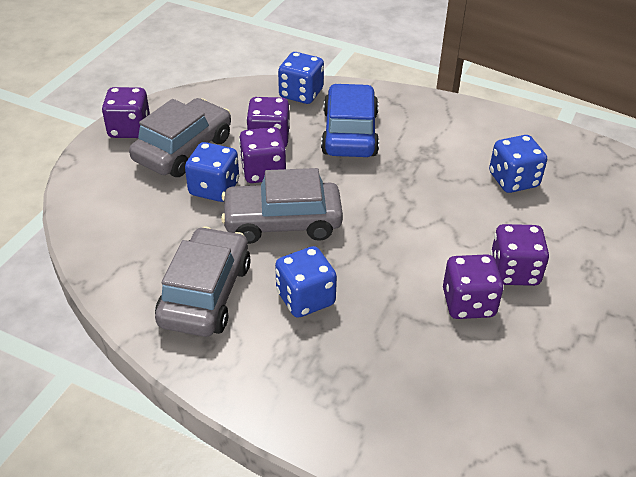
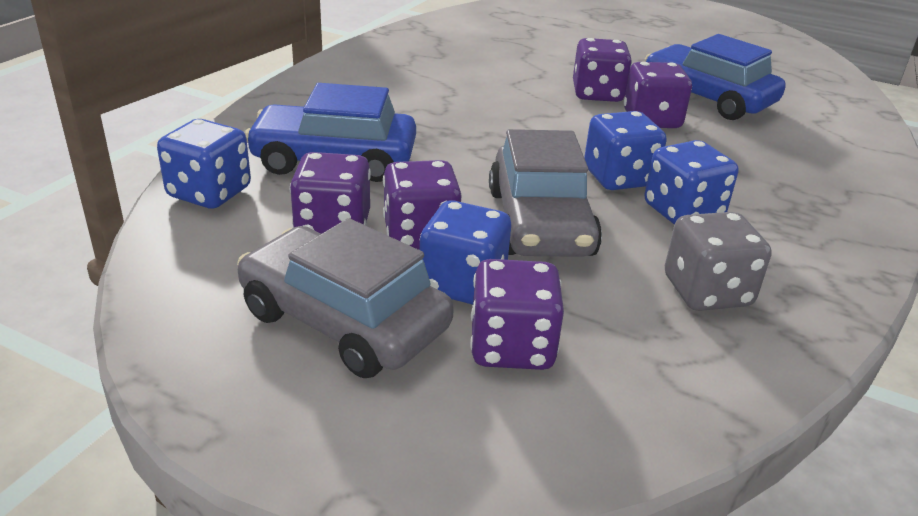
camera: 90 degrees left, 10 degrees down
purple dice [102,87,150,138] -> purple dice moved to [470,259,564,370]
grey car [155,227,251,337] -> grey dice [665,212,771,311]
blue dice [489,135,547,193] -> blue dice moved to [584,111,667,190]
none -> blue car [645,34,786,120]

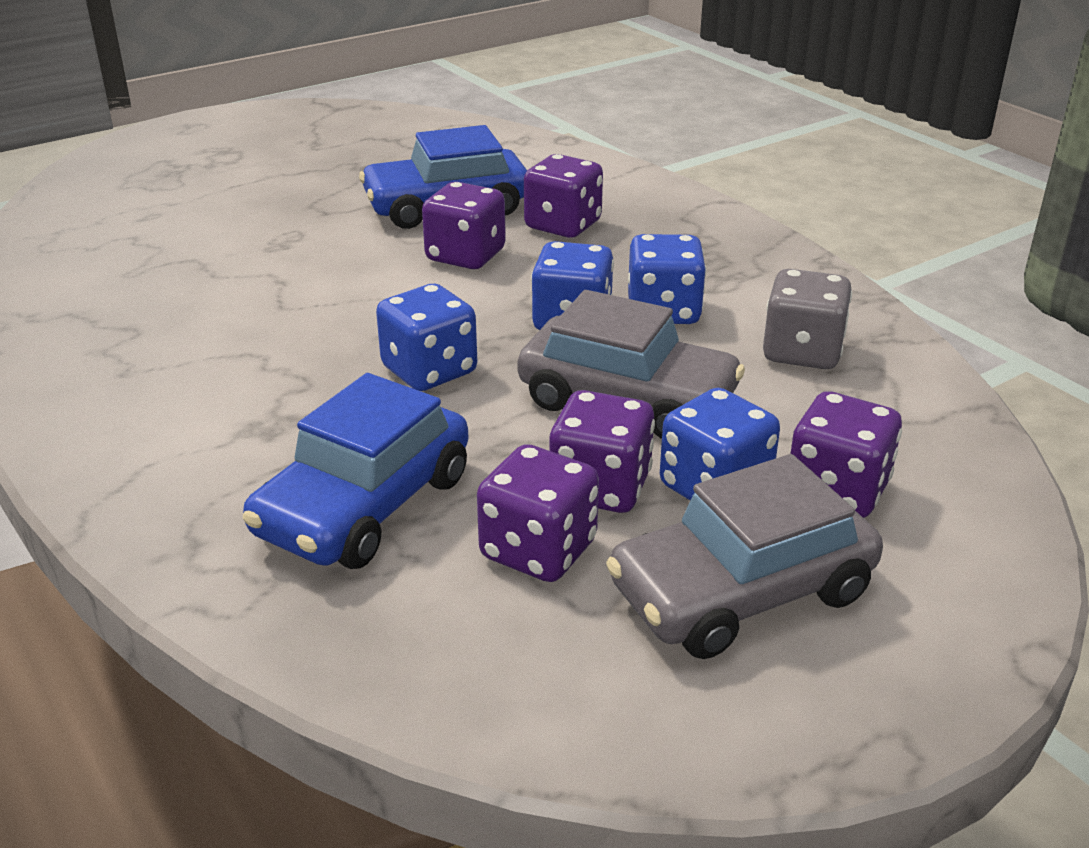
camera: 60 degrees left, 0 degrees up
blue dice [157,119,251,209] -> blue dice moved to [376,284,477,391]
purple dice [573,38,632,102] -> purple dice moved to [524,154,603,238]

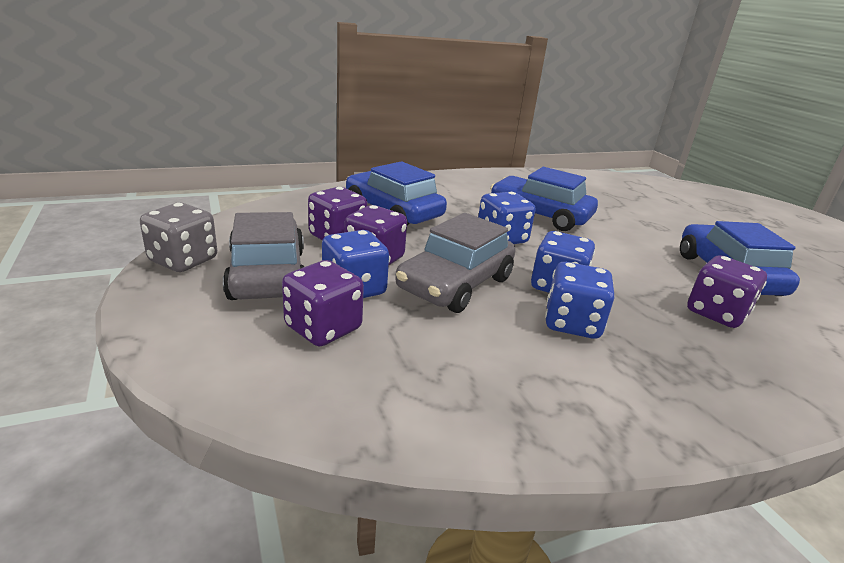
camera: 100 degrees right, 5 degrees down
purple dice [422,182,506,269] -> none
grey dice [763,269,852,369] -> grey dice moved to [140,203,217,272]
none -> blue car [490,167,598,231]

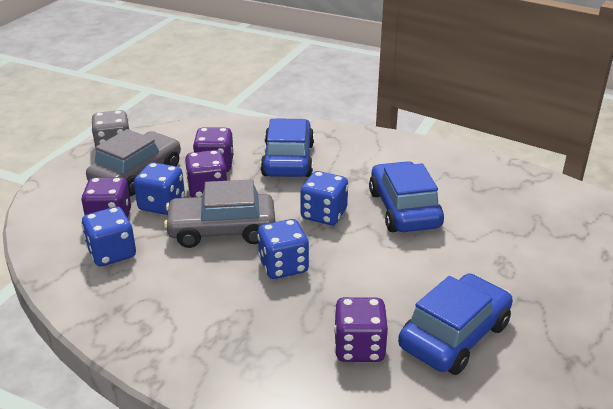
camera: 50 degrees right, 5 degrees up
blue dice [545,262,614,339] -> blue dice moved to [82,207,136,266]

